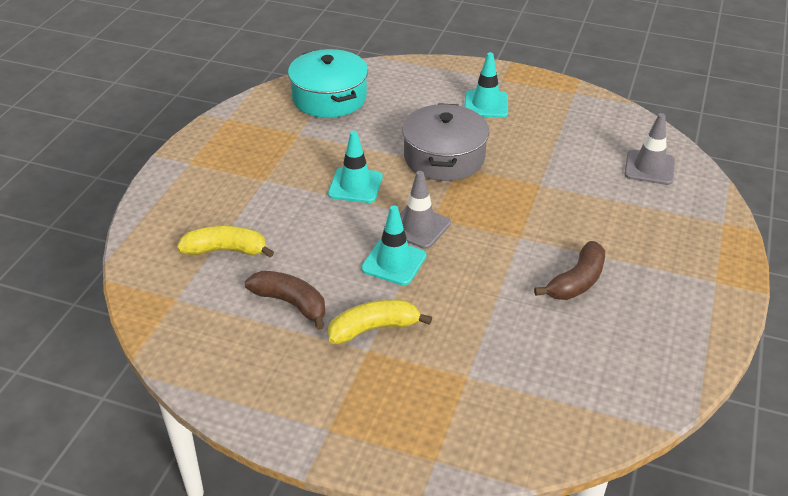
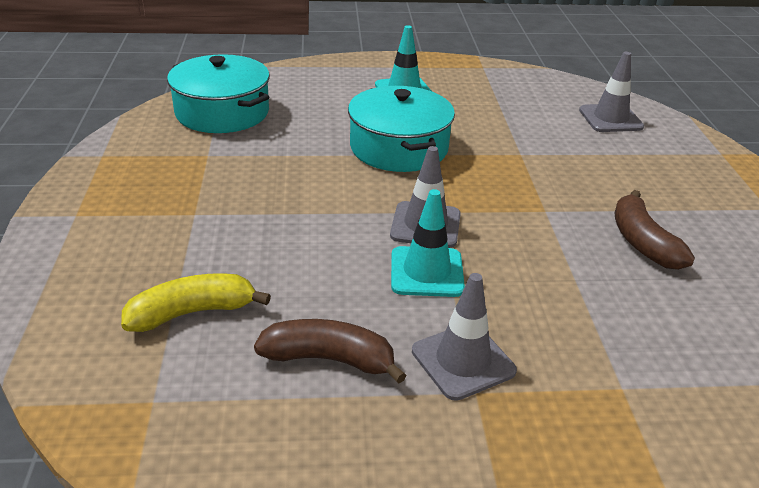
camera: 25 degrees left, 5 degrees down
turquoise traffic cone [328,131,383,203] -> none
yellow banana [328,300,432,344] -> grey traffic cone [412,273,517,401]
grey pot [402,103,490,181] -> turquoise pot [348,86,455,172]
brown banana [534,241,605,300] -> brown banana turned 150 degrees clockwise [615,190,695,270]

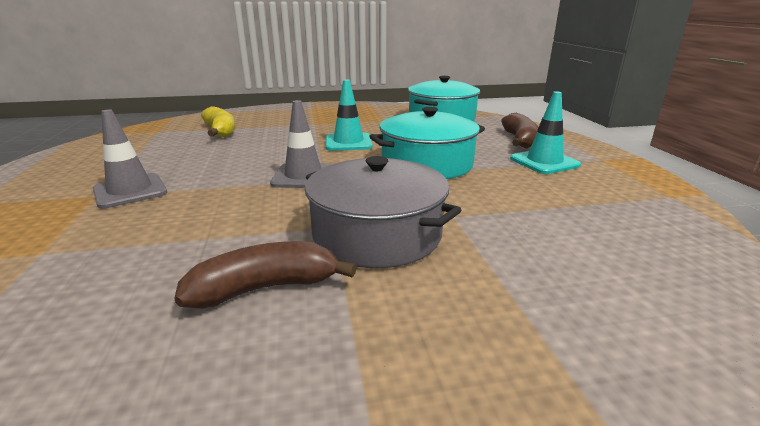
camera: 85 degrees right, 10 degrees down
brown banana [254,319,407,384] -> brown banana moved to [501,113,538,148]
turquoise traffic cone [391,189,465,297] -> turquoise traffic cone moved to [326,80,373,151]
grey traffic cone [579,52,644,132] -> none
none -> grey pot [305,156,461,268]

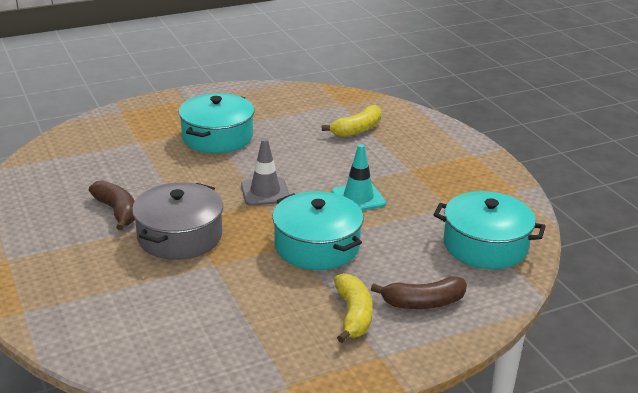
camera: 75 degrees right, 5 degrees up
grey traffic cone [93,110,167,209] -> turquoise pot [179,93,254,153]
turquoise traffic cone [510,91,581,174] -> yellow banana [334,273,373,343]

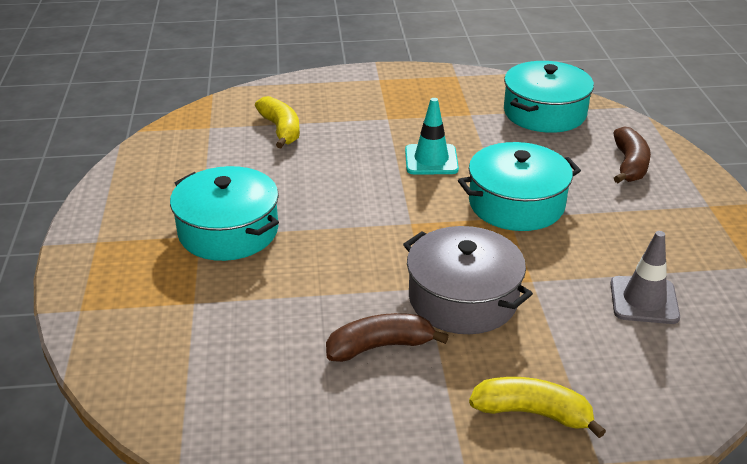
camera: 70 degrees left, 5 degrees up
grey traffic cone [241,138,289,206] -> grey traffic cone moved to [610,231,680,324]
yellow banana [334,273,373,343] -> yellow banana moved to [469,377,606,438]

